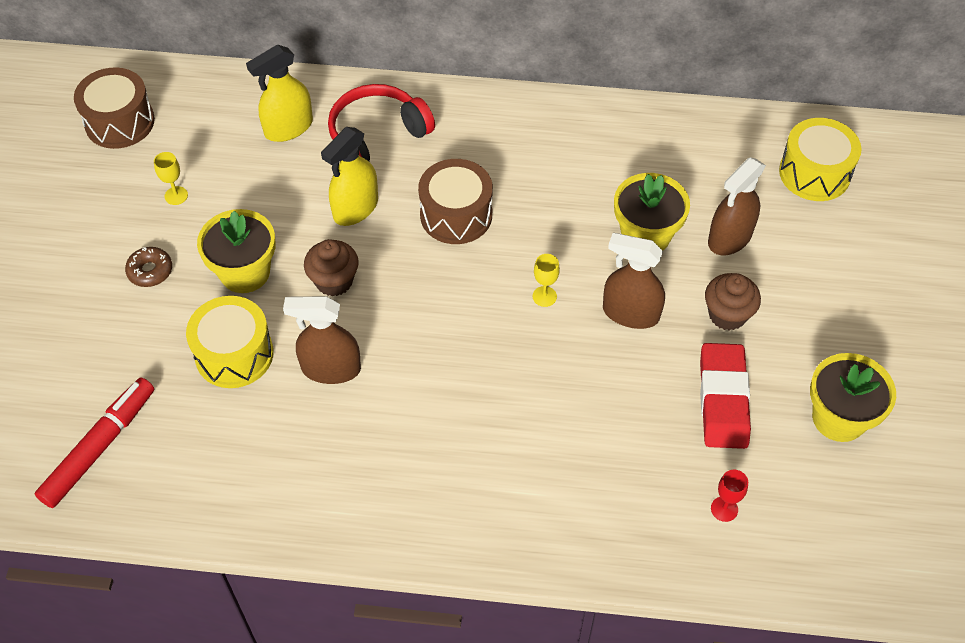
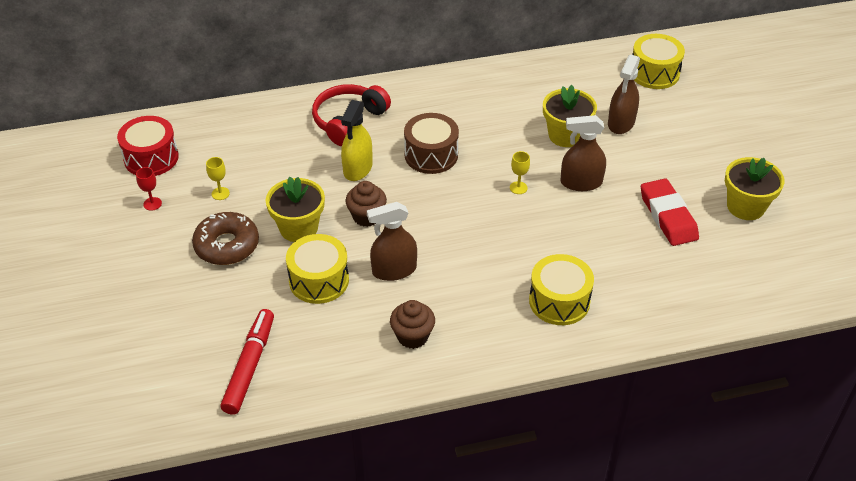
camera: 20 degrees left, 10 degrees down
brown drum [74,67,155,149] -> red drum [117,116,179,176]
brown donut [125,247,172,287] -> brown donut [192,212,259,265], size x1.82
yellow spray bottle [246,45,313,142] -> none
brown cupcake [705,273,761,330] -> brown cupcake moved to [390,300,435,349]
red goblet [711,470,748,522] -> red goblet moved to [136,167,162,211]
none -> yellow drum [529,254,594,325]

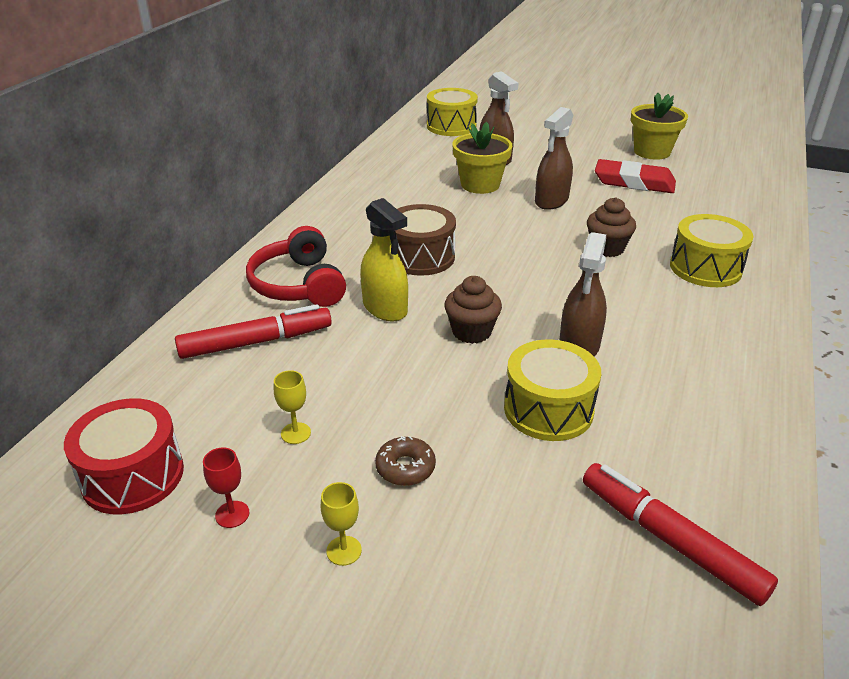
camera: 55 degrees left, 10 degrees down
brown donut [192,212,259,265] -> brown donut [375,436,436,486], size x0.55
yellow flower pot [266,177,325,242] -> none
brown cupcake [390,300,435,349] -> brown cupcake moved to [587,197,636,257]
yellow goblet [510,151,530,194] -> yellow goblet moved to [321,482,362,566]
none -> red marker [175,304,332,359]

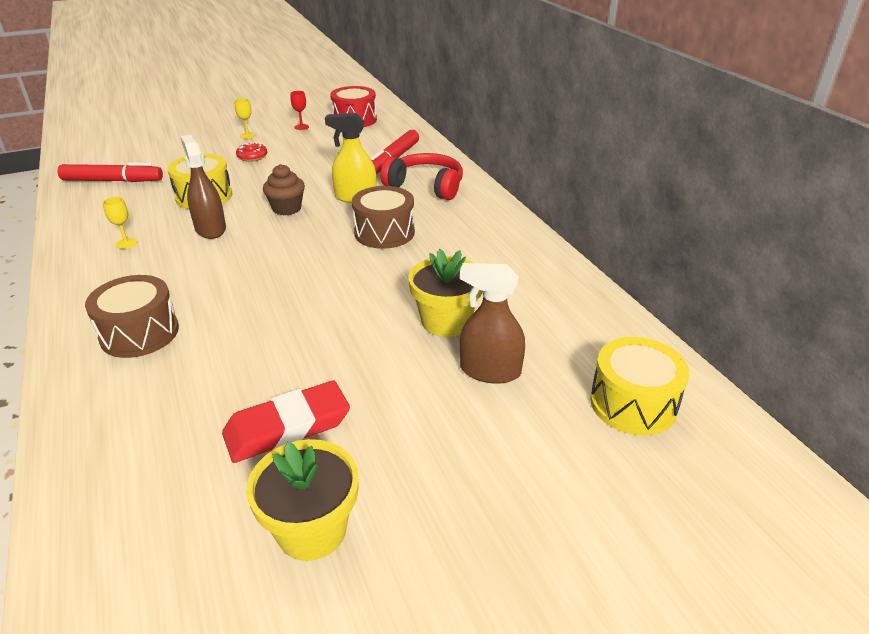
camera: 135 degrees right, 0 degrees up
yellow goblet [274,370,311,444] -> yellow goblet moved to [103,197,137,249]
brown donut [375,436,436,486] -> red donut [236,143,267,162]
brown spray bottle [535,107,573,210] -> none
brown cupcake [587,197,636,257] -> none
yellow drum [670,214,753,287] -> brown drum [85,275,179,358]

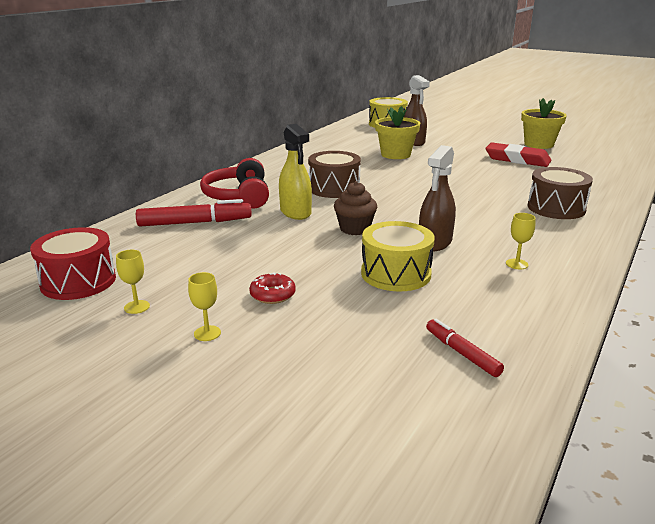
camera: 125 degrees left, 10 degrees down
red marker [58,162,163,182] -> red marker [426,319,504,377], size x0.58
red goblet [290,91,309,130] -> yellow goblet [116,250,150,314]

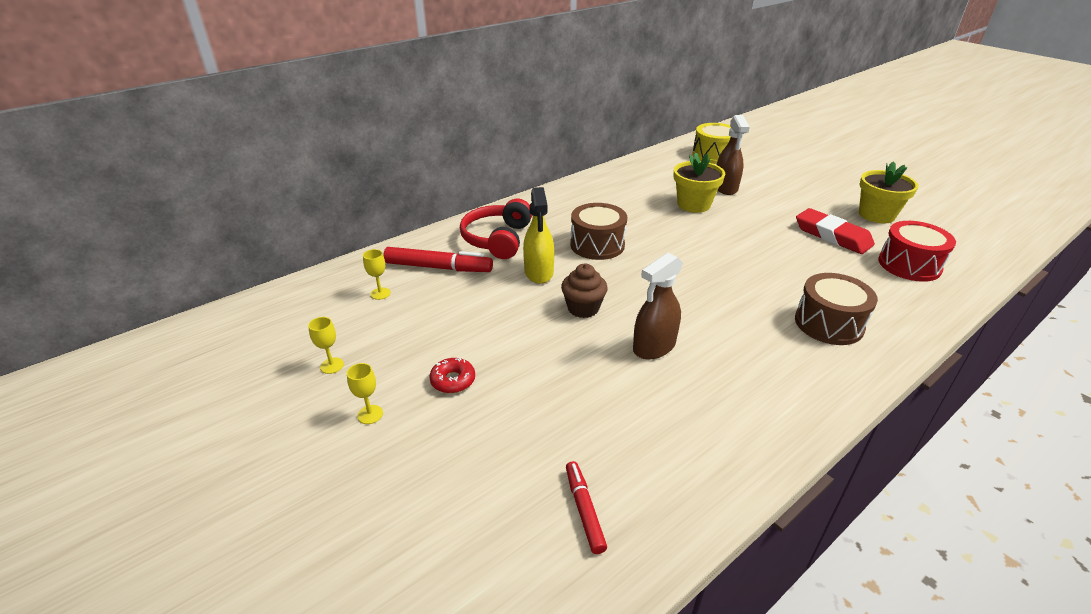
camera: 20 degrees right, 10 degrees up
red drum [30,227,116,300] -> red drum moved to [878,221,956,282]
yellow drum [361,221,435,292] -> none
yellow goblet [506,213,536,269] -> yellow goblet moved to [363,249,391,300]

